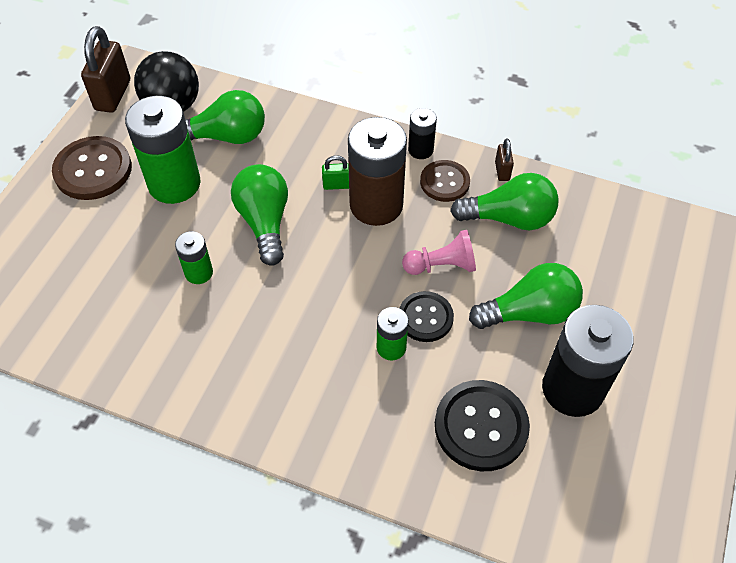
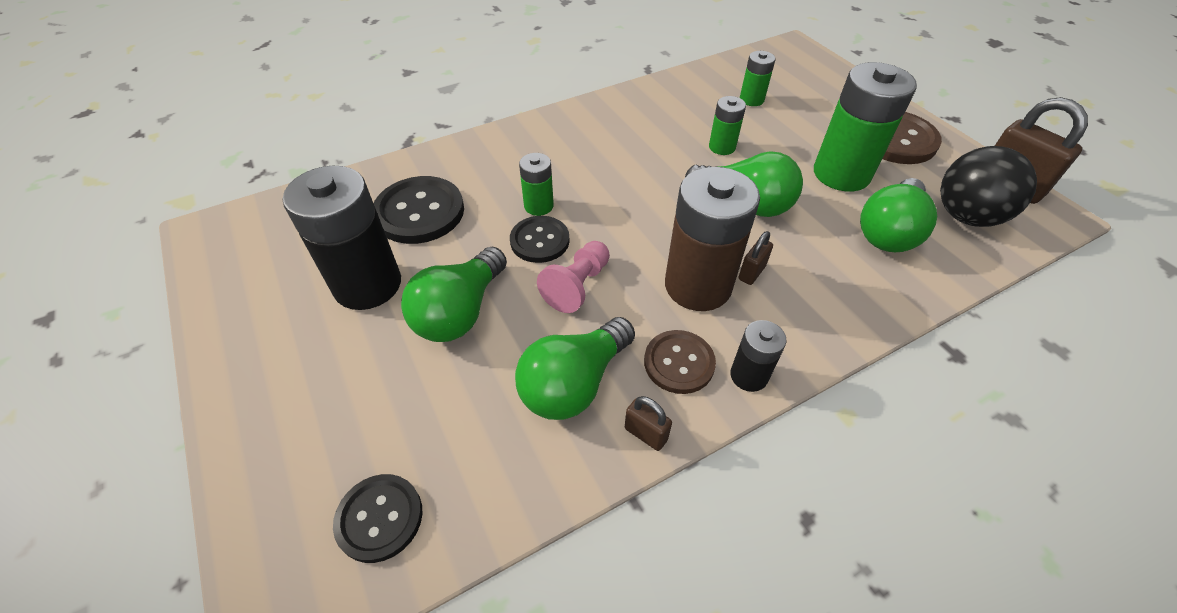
camera: 130 degrees right, 5 degrees down
green padlock [322,155,349,190] -> brown padlock [739,231,773,285]
none -> black button [333,474,422,563]
none -> green battery [740,51,776,106]

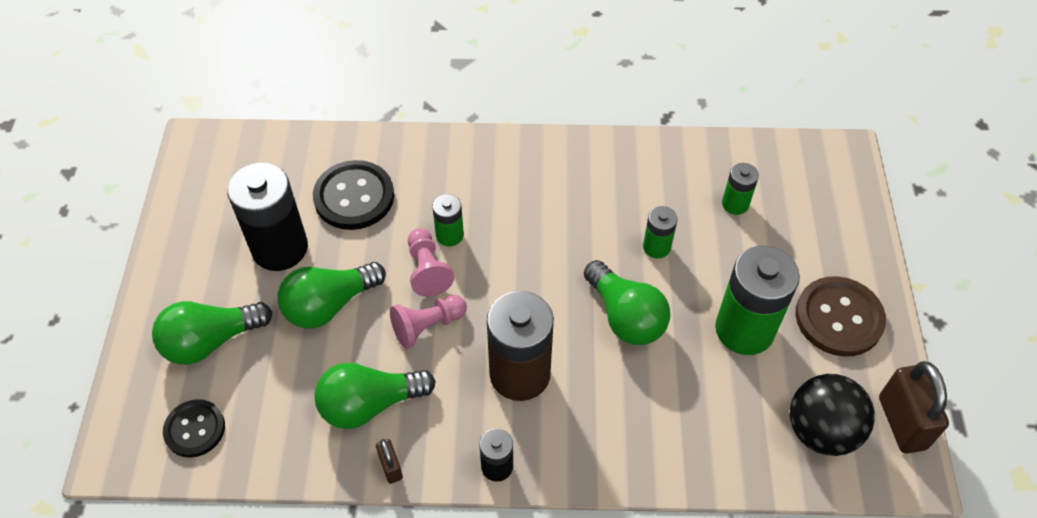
camera: 30 degrees right, 5 degrees up
black button [510,216,570,263] -> pink pawn [408,228,454,297]
brown button [644,330,716,394] -> none
brown padlock [739,231,773,285] -> none
green light bulb [860,178,937,252] -> green light bulb moved to [152,301,272,365]

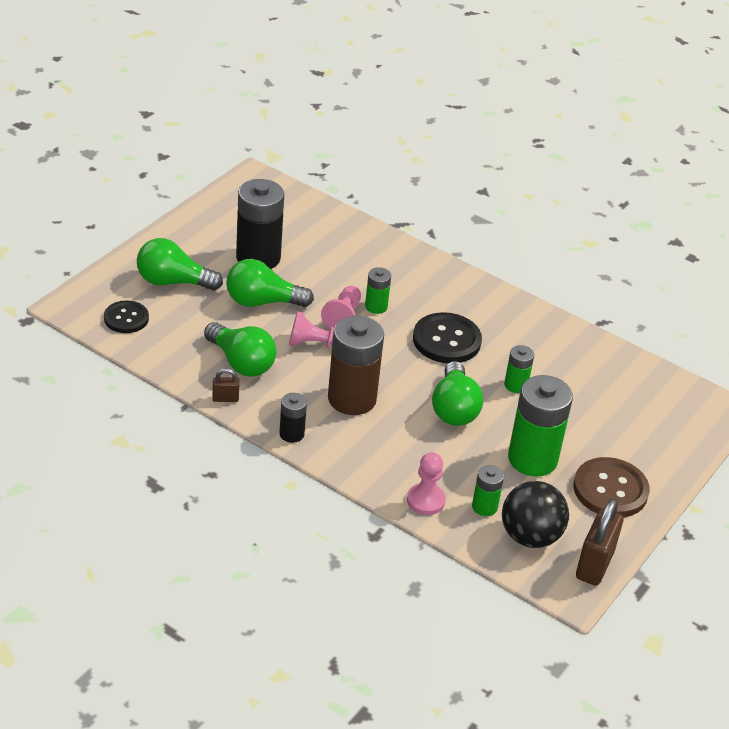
camera: 30 degrees right, 15 degrees down
black button [313,160,394,230] -> black button moved to [413,312,482,363]
green light bulb [314,363,436,429] -> green light bulb turned 150 degrees counterclockwise [204,322,276,377]
brown padlock [376,439,403,484] -> brown padlock turned 75 degrees clockwise [212,368,239,402]
green battery [722,163,759,215] -> green battery moved to [472,465,504,516]
none -> pink pawn [407,452,446,515]

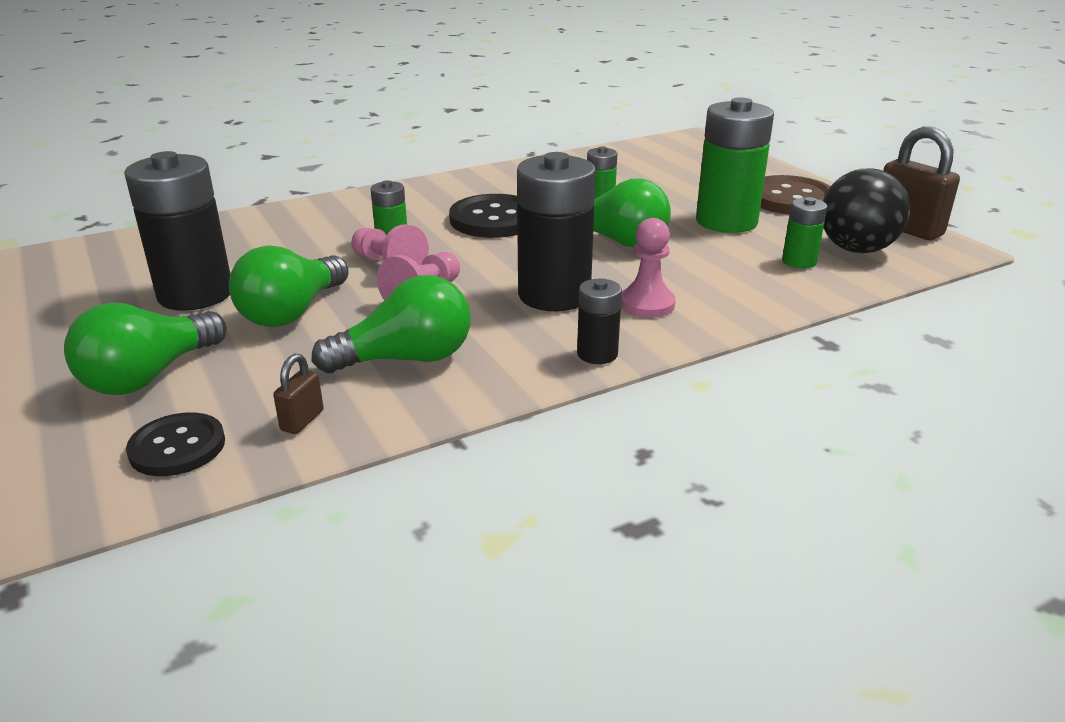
camera: 60 degrees left, 10 degrees down
brown padlock [212,368,239,402] -> brown padlock moved to [273,354,324,434]
brown battery [328,316,384,415] -> black battery [517,152,596,311]
pink pawn [407,452,446,515] -> pink pawn moved to [621,218,675,318]

